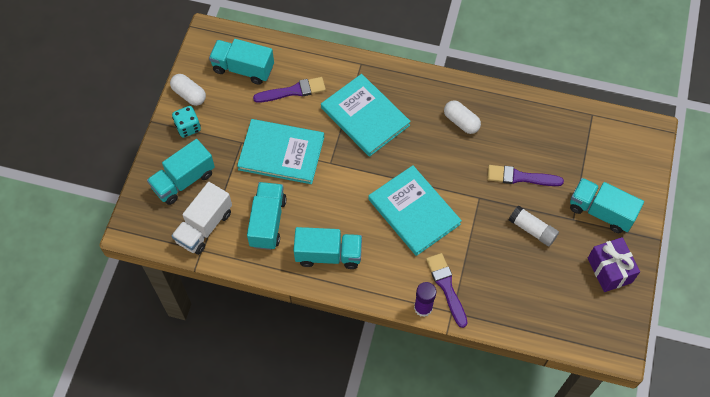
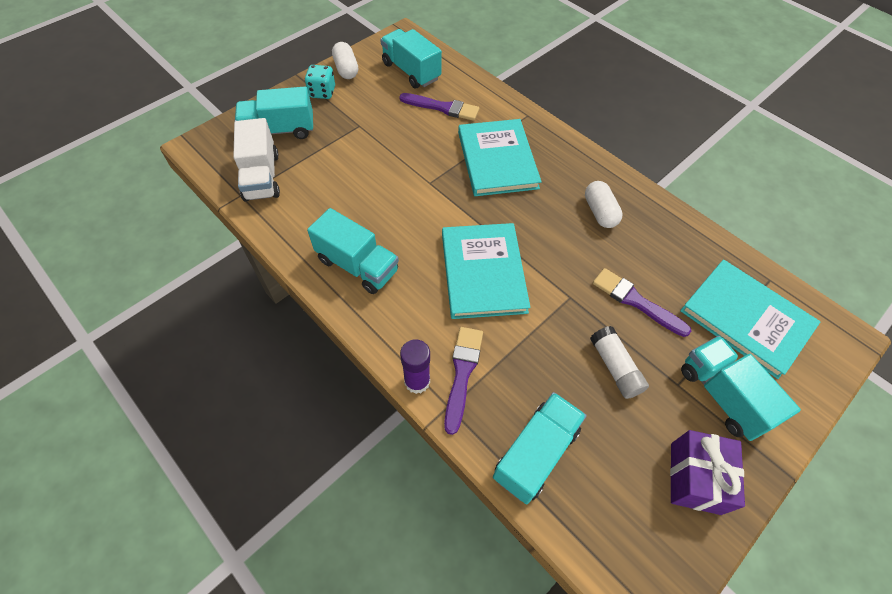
camera: 30 degrees right, 5 degrees down
white truck [171,182,232,255] -> white truck turned 75 degrees counterclockwise [233,118,280,202]
turquoise book [237,119,324,184] -> turquoise book moved to [680,259,820,379]
turquoise truck [247,182,287,250] -> turquoise truck moved to [493,392,587,504]

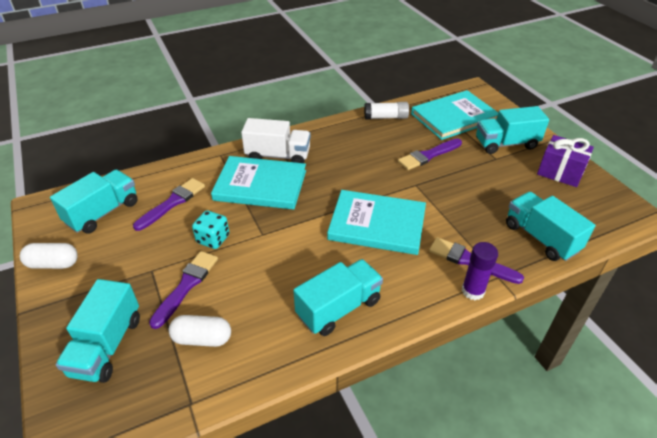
camera: 70 degrees left, 15 degrees down
white truck [233,118,280,202] -> white truck moved to [241,118,311,163]
turquoise dice [305,65,335,99] -> turquoise dice moved to [192,210,229,249]
turquoise truck [380,29,442,88] -> turquoise truck turned 150 degrees clockwise [50,170,138,234]
white capsule [585,181,623,228] -> white capsule moved to [169,315,231,347]
white glue stick [590,326,649,399] -> white glue stick moved to [364,102,409,119]
none -> purple brush [149,251,218,329]

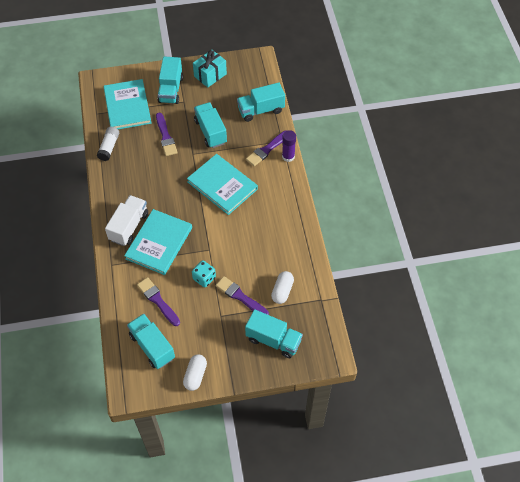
camera: 75 degrees left, 15 degrees up
turquoise truck [293,259,383,336] -> turquoise truck moved to [194,102,227,148]
turquoise book [327,190,426,255] -> turquoise book turned 75 degrees counterclockwise [187,154,258,215]
purple gift [537,135,594,187] -> turquoise gift [193,50,227,88]

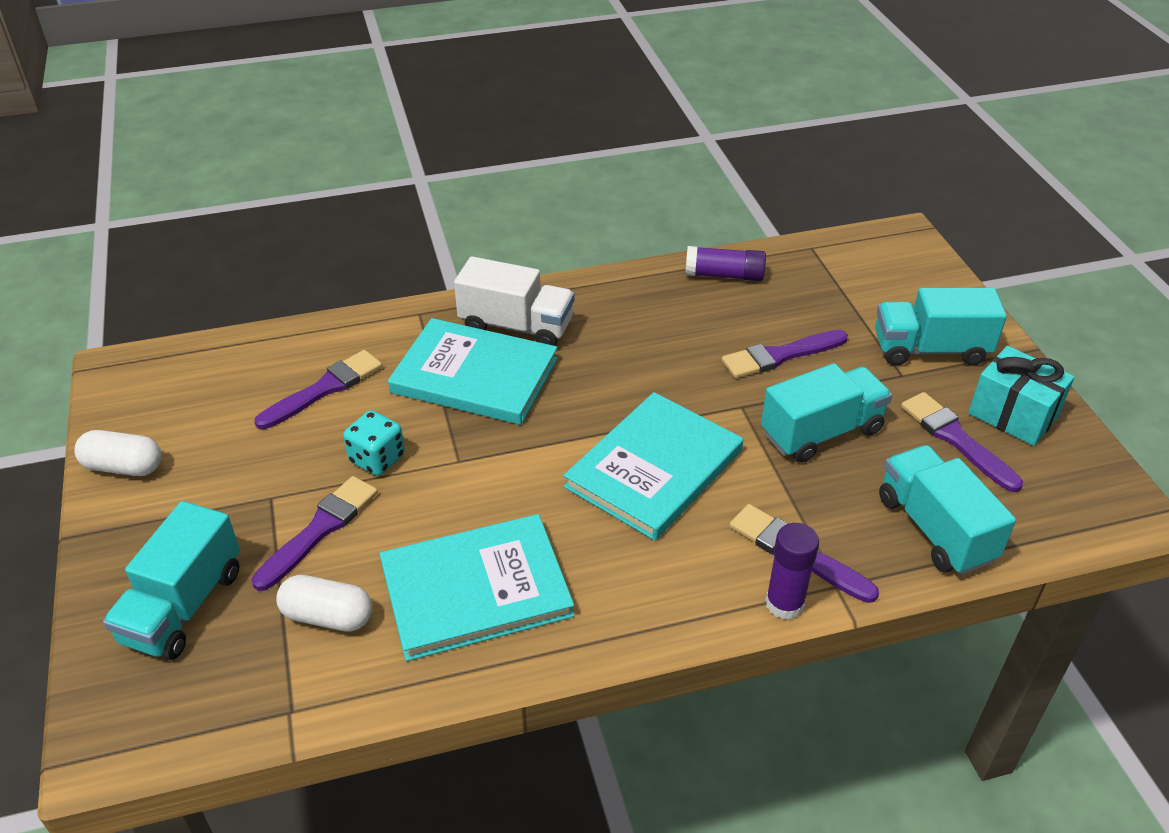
camera: 85 degrees right, 15 degrees down
white glue stick [97,127,119,161] -> purple glue stick [685,246,766,281]
turquoise book [104,79,152,129] -> turquoise book moved to [380,514,574,661]
turquoise truck [127,314,175,369] -> none
none -> purple brush [901,392,1023,492]

